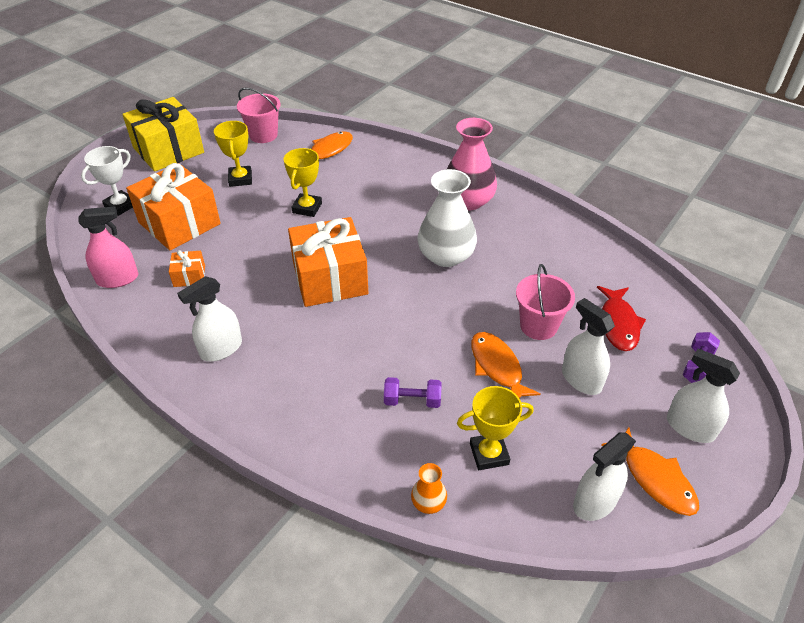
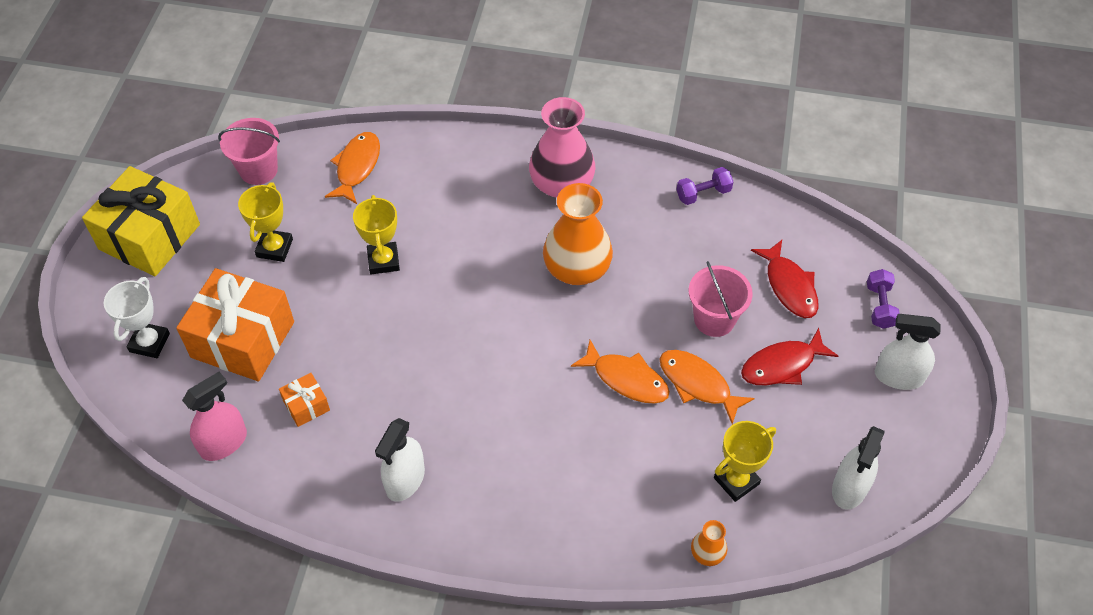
camera: 25 degrees left, 10 degrees up
yellow trophy [214,121,252,187] -> yellow trophy turned 45 degrees clockwise [238,182,293,262]
orange gift [288,217,368,307] -> none
purple dumbbell [384,377,442,408] -> purple dumbbell moved to [677,167,733,205]
white vase [417,169,477,267] -> orange vase [543,183,613,285]
white spray bottle [562,298,615,395] -> red fish [741,328,838,385]
orange fish [601,427,699,516] -> orange fish moved to [571,340,670,404]

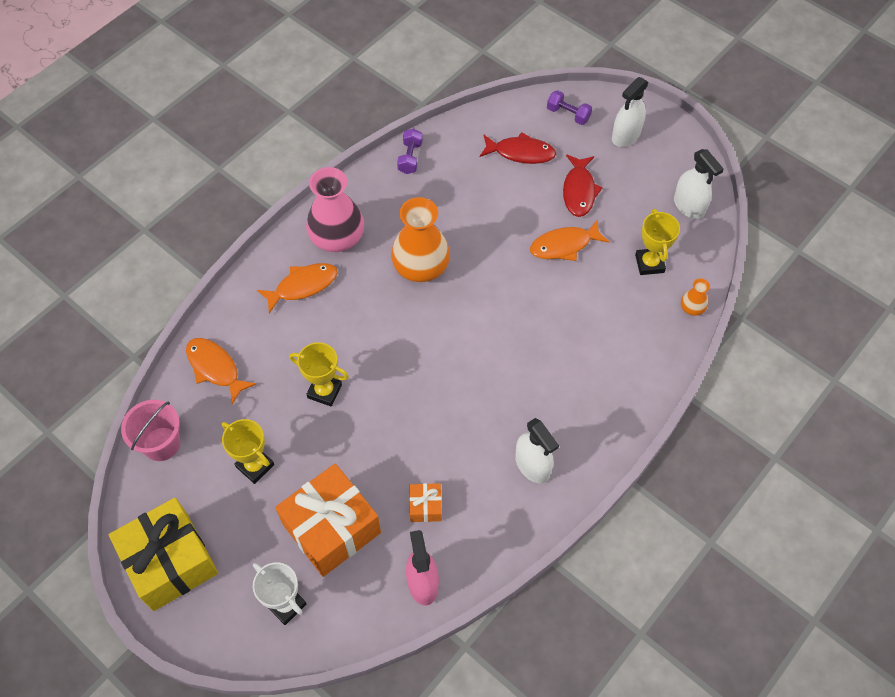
camera: 60 degrees left, 5 degrees up
orange fish [571,340,670,404] -> orange fish moved to [257,263,338,313]
pink bucket [689,261,753,337] -> none

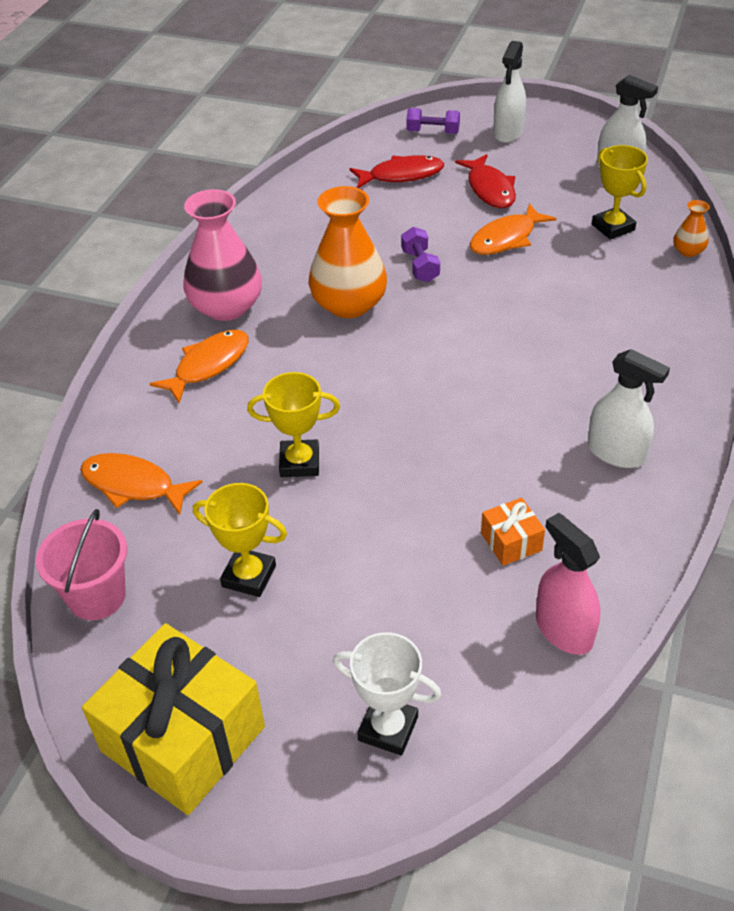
camera: 20 degrees left, 15 degrees down
orange gift [275,464,381,577] -> none
purple dumbbell [397,128,423,174] -> purple dumbbell moved to [401,227,440,282]

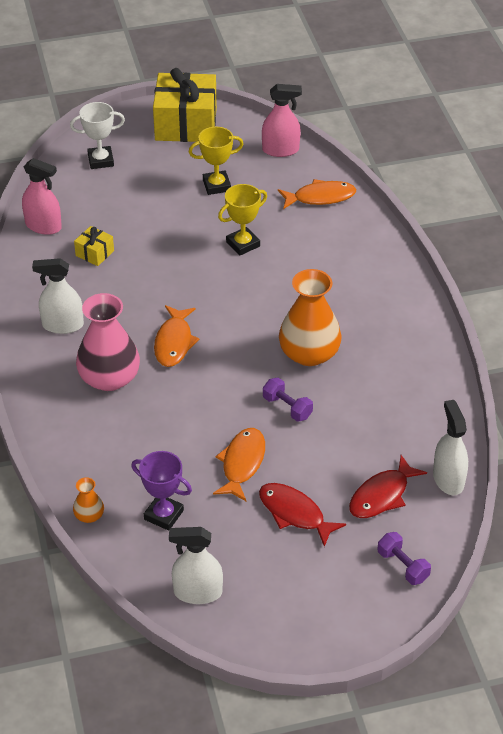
camera: 145 degrees right, 0 degrees up
pink bucket [36,509,127,620] -> pink spray bottle [262,84,302,157]
orange fish [149,330,249,403] -> orange fish moved to [154,305,199,367]
pink vase [183,189,262,321] -> pink vase moved to [76,293,140,391]
purple dumbbell [406,108,460,134] -> purple dumbbell turned 75 degrees clockwise [377,532,431,585]
orange gift [481,498,545,566] -> yellow gift [74,226,114,266]
white spray bottle [493,41,526,143] -> white spray bottle moved to [433,400,468,495]
yellow trophy [592,145,648,240] -> purple trophy [131,451,192,531]

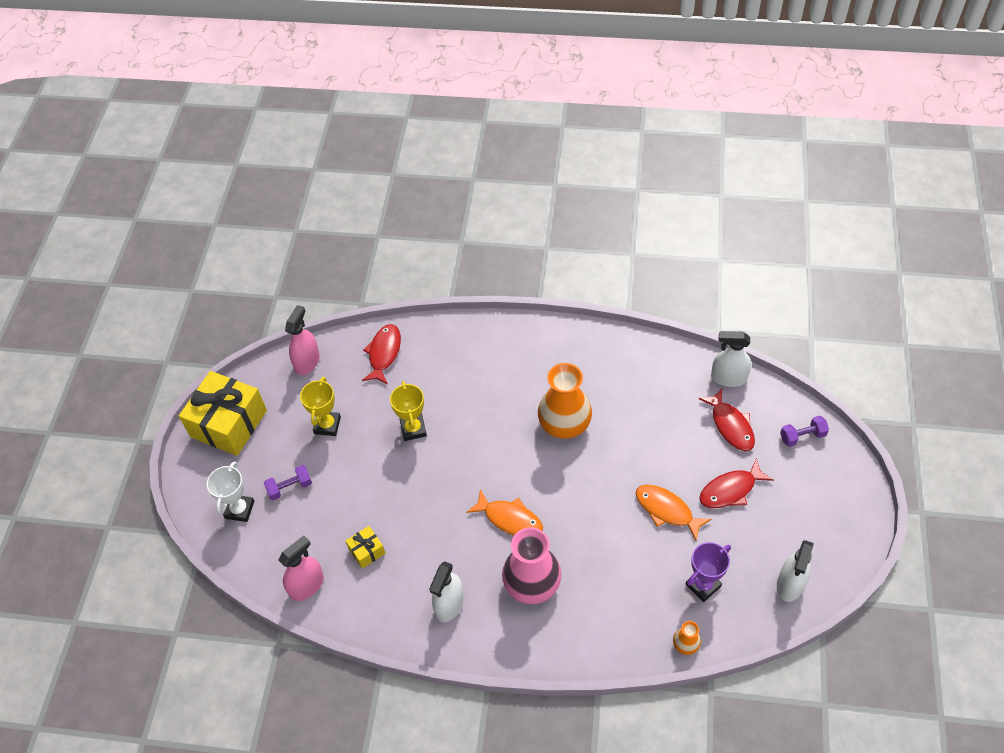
camera: 65 degrees left, 10 degrees up
purple dumbbell [263,378,313,422] -> purple dumbbell moved to [264,465,312,501]
orange fish [278,179,356,209] -> red fish [362,324,401,385]

